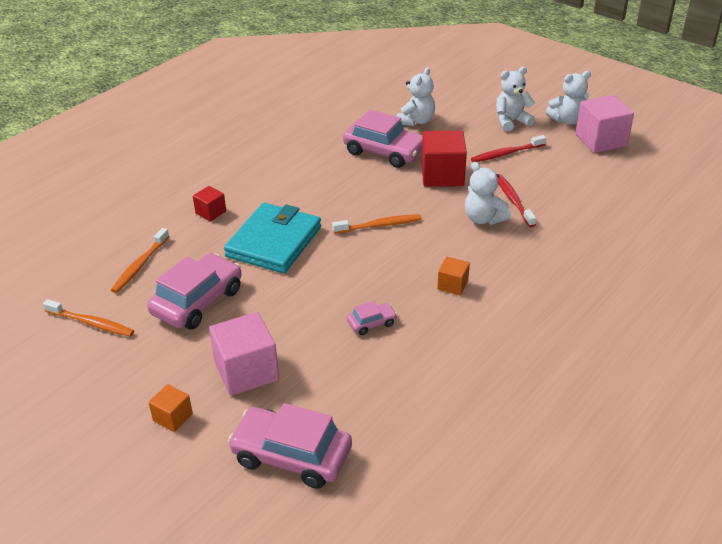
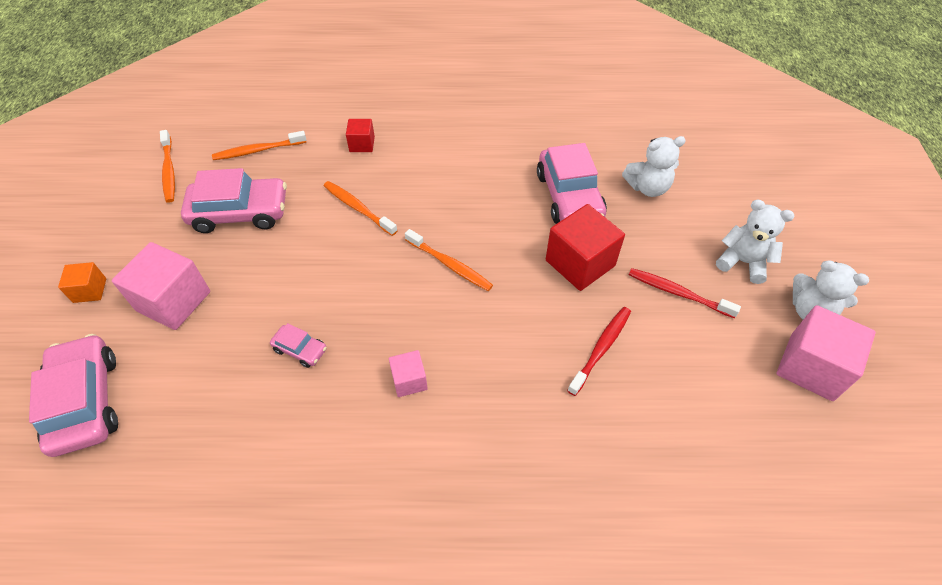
camera: 50 degrees right, 15 degrees up
turquoise wallet [224,203,321,273] -> orange toothbrush [324,181,397,236]
orange cube [437,257,470,295] -> pink cube [389,350,428,397]
white teddy bear [465,162,511,225] -> none

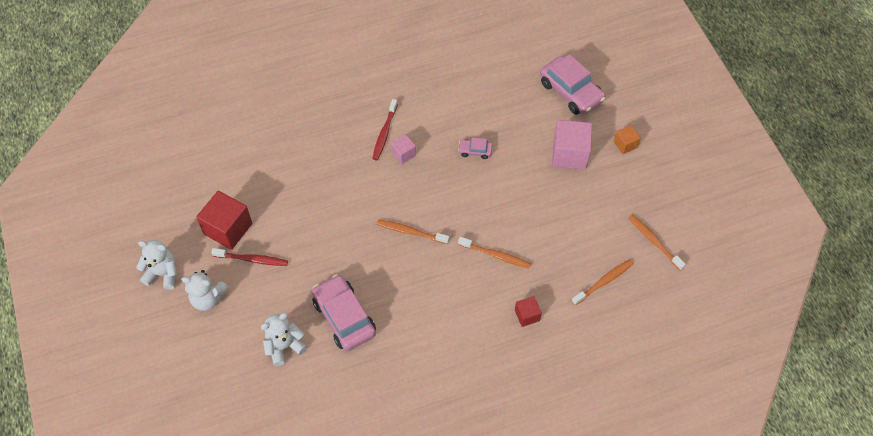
camera: 160 degrees right, 5 degrees up
pink car [181,168,287,233] -> none
red cube [546,204,625,291] -> red cube moved to [196,191,252,250]
red toothbrush [567,307,631,396] -> red toothbrush moved to [372,99,398,160]
pink cube [777,305,876,401] -> none

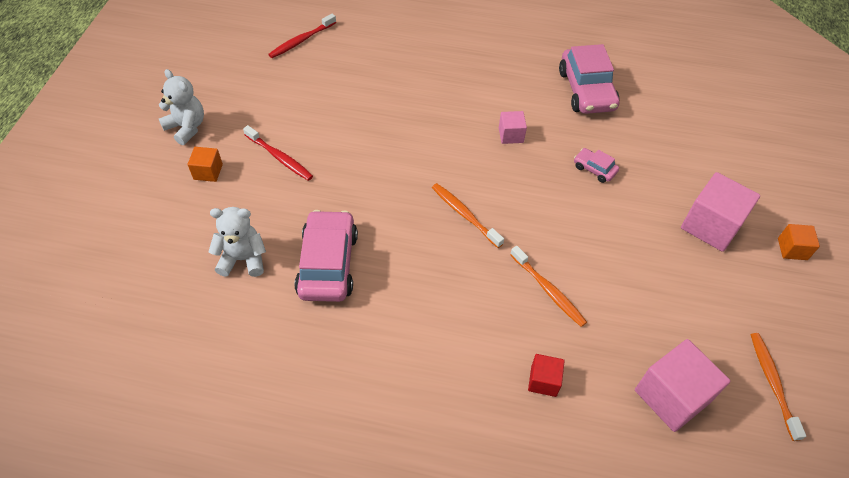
camera: 30 degrees right, 5 degrees down
white teddy bear [181,270,228,311] -> orange cube [188,147,223,182]
red cube [196,191,252,250] -> none
red toothbrush [372,99,398,160] -> red toothbrush moved to [268,14,336,58]
pink car [540,54,606,115] -> pink car moved to [559,44,620,114]
orange toothbrush [572,259,633,306] -> pink cube [635,339,730,432]

